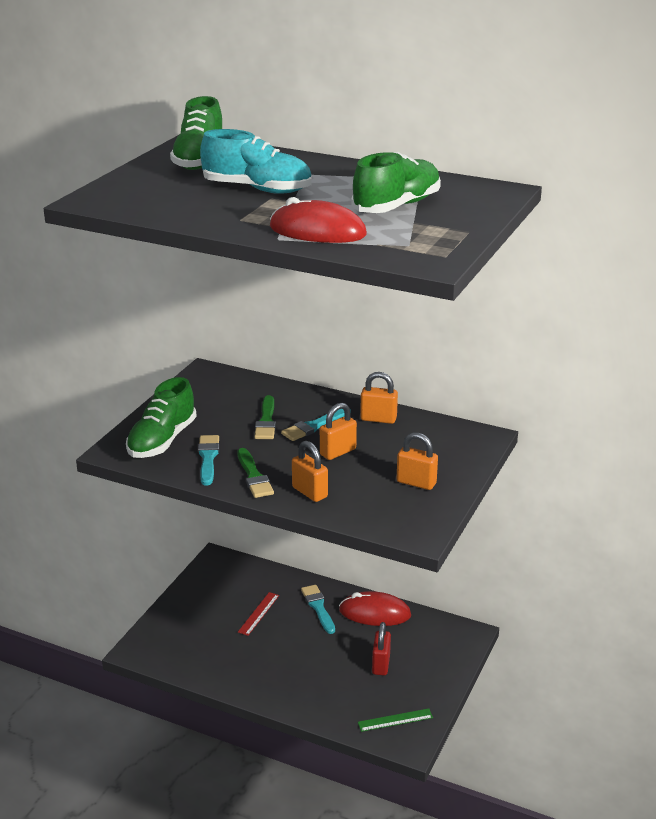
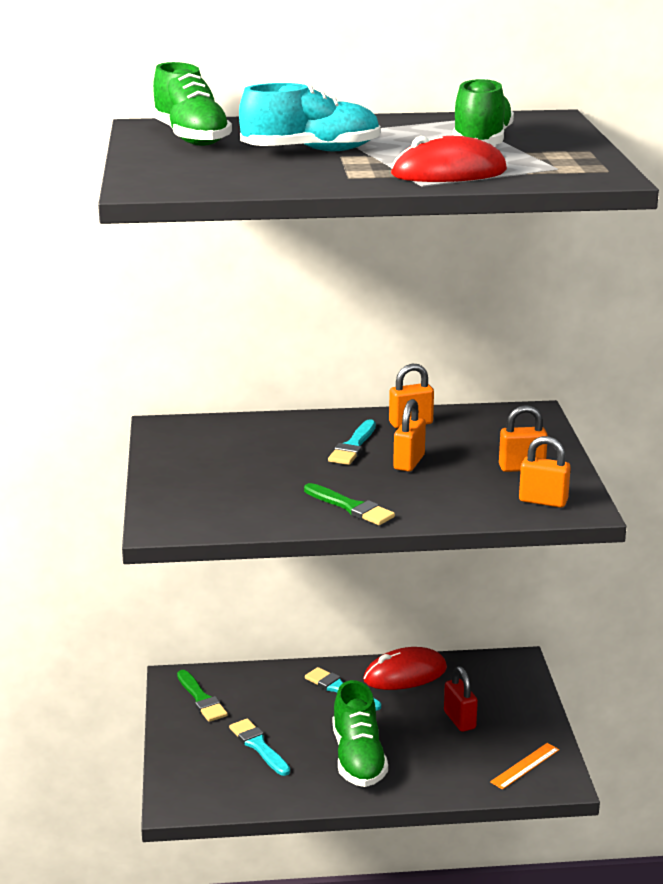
camera: 30 degrees left, 5 degrees down
green shoe [126,377,197,458] -> green shoe moved to [333,680,388,787]
turquoise brush [198,435,219,486] -> turquoise brush moved to [229,718,290,776]
red ruler [238,592,279,636] -> none
green brush [254,395,276,439] -> green brush moved to [177,670,228,722]
orange padlock [292,441,328,502] -> orange padlock moved to [519,436,571,508]
green ruler [358,708,433,732] -> orange ruler [490,743,559,790]

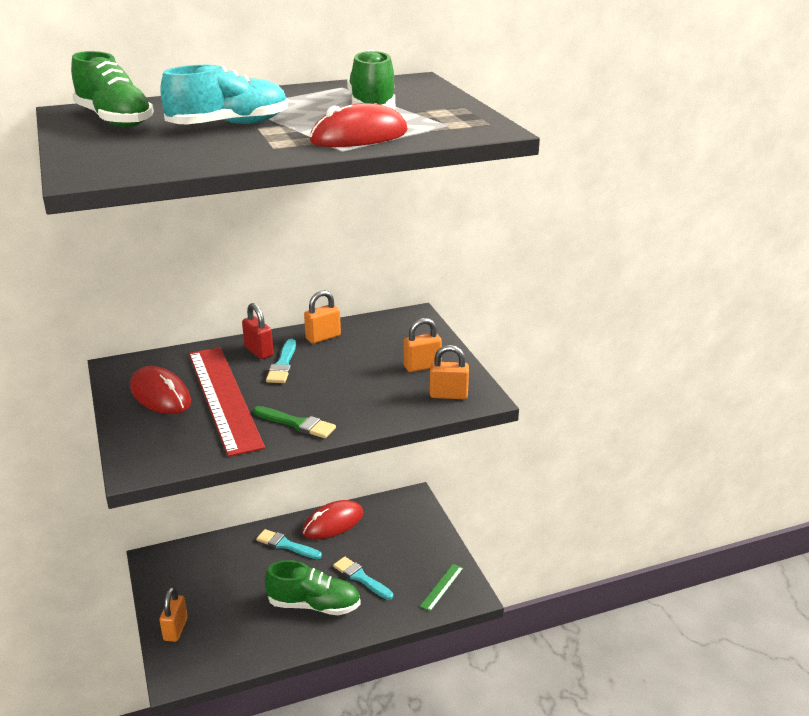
camera: 15 degrees left, 5 degrees up
green brush [177,670,228,722] -> none
turquoise brush [229,718,290,776] -> turquoise brush moved to [333,556,393,600]
green shoe [333,680,388,787] -> green shoe turned 60 degrees counterclockwise [265,560,361,615]
orange padlock [393,399,426,472] -> orange padlock moved to [160,587,188,642]
red padlock [444,666,478,732] -> red padlock moved to [242,303,273,359]
orange ruler [490,743,559,790] -> green ruler [420,564,463,611]
none -> red mouse [130,366,191,414]
none -> red ruler [189,347,265,457]

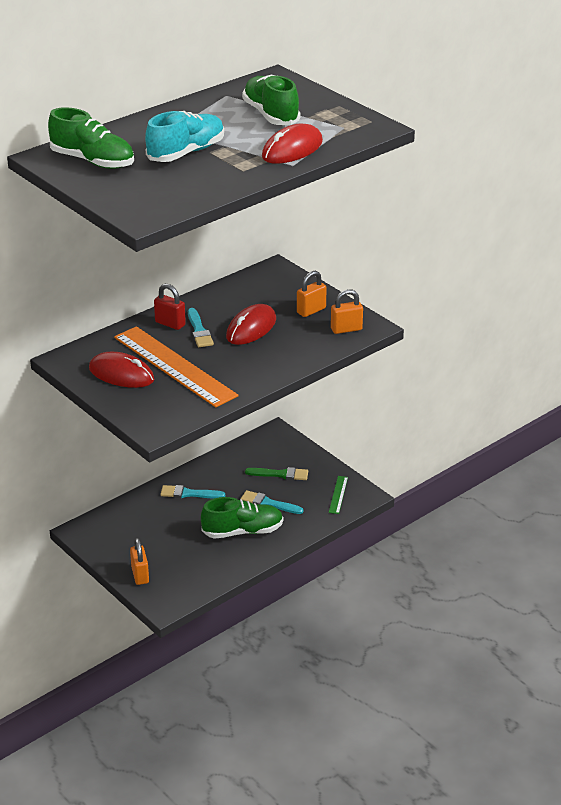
camera: 20 degrees left, 5 degrees up
red ruler [189,347,265,457] -> orange ruler [114,326,238,407]
green brush [253,406,336,438] -> green brush moved to [245,467,308,480]
red mouse [302,500,363,540] -> red mouse moved to [226,304,276,345]
orange padlock [304,290,341,343] -> none

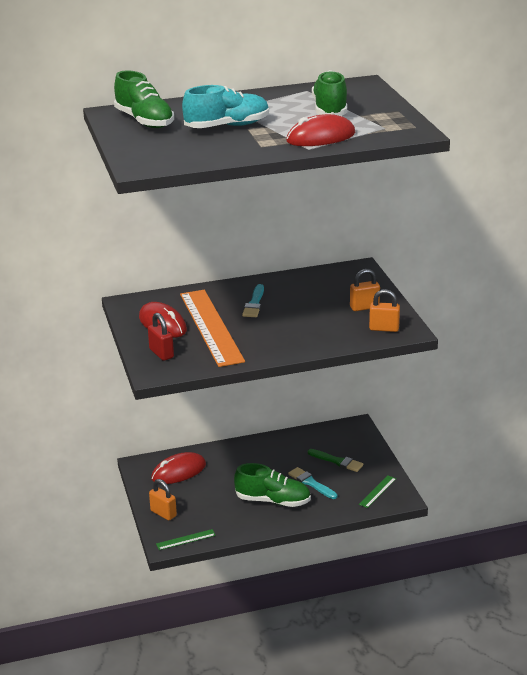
camera: 25 degrees right, 5 degrees down
orange padlock [130,538,149,585] -> orange padlock turned 60 degrees counterclockwise [149,479,177,521]
red padlock [154,284,186,330] -> red padlock moved to [148,313,174,361]
turquoise brush [160,485,225,499] -> none
red mouse [226,304,276,345] -> red mouse moved to [151,452,206,484]
none -> green ruler [156,529,216,550]

